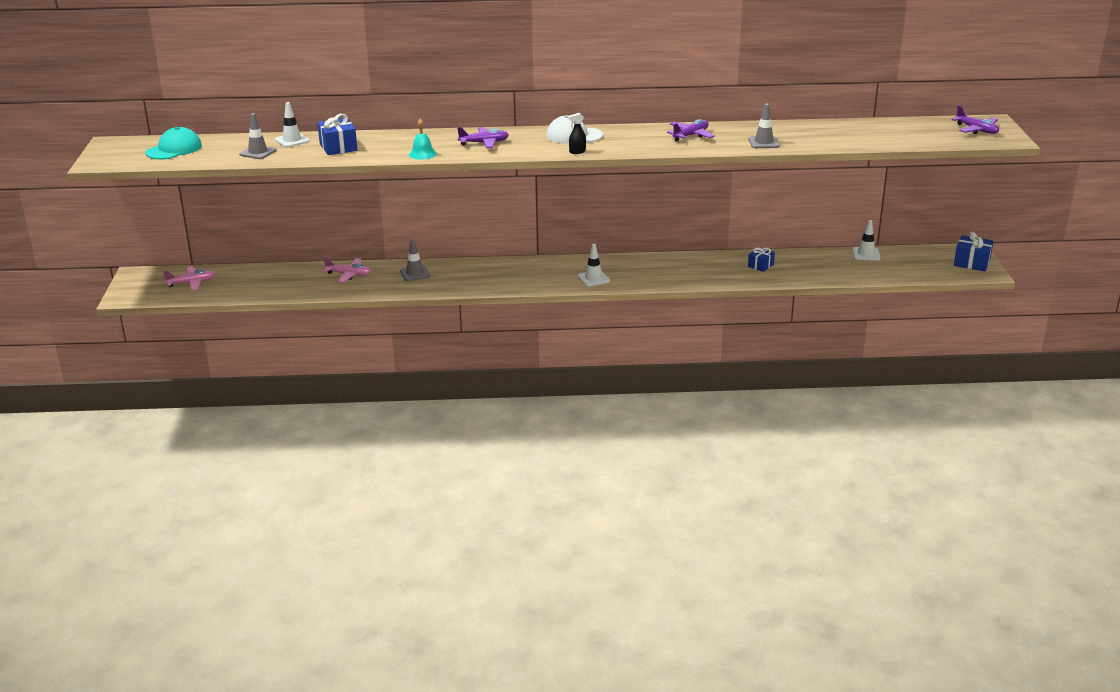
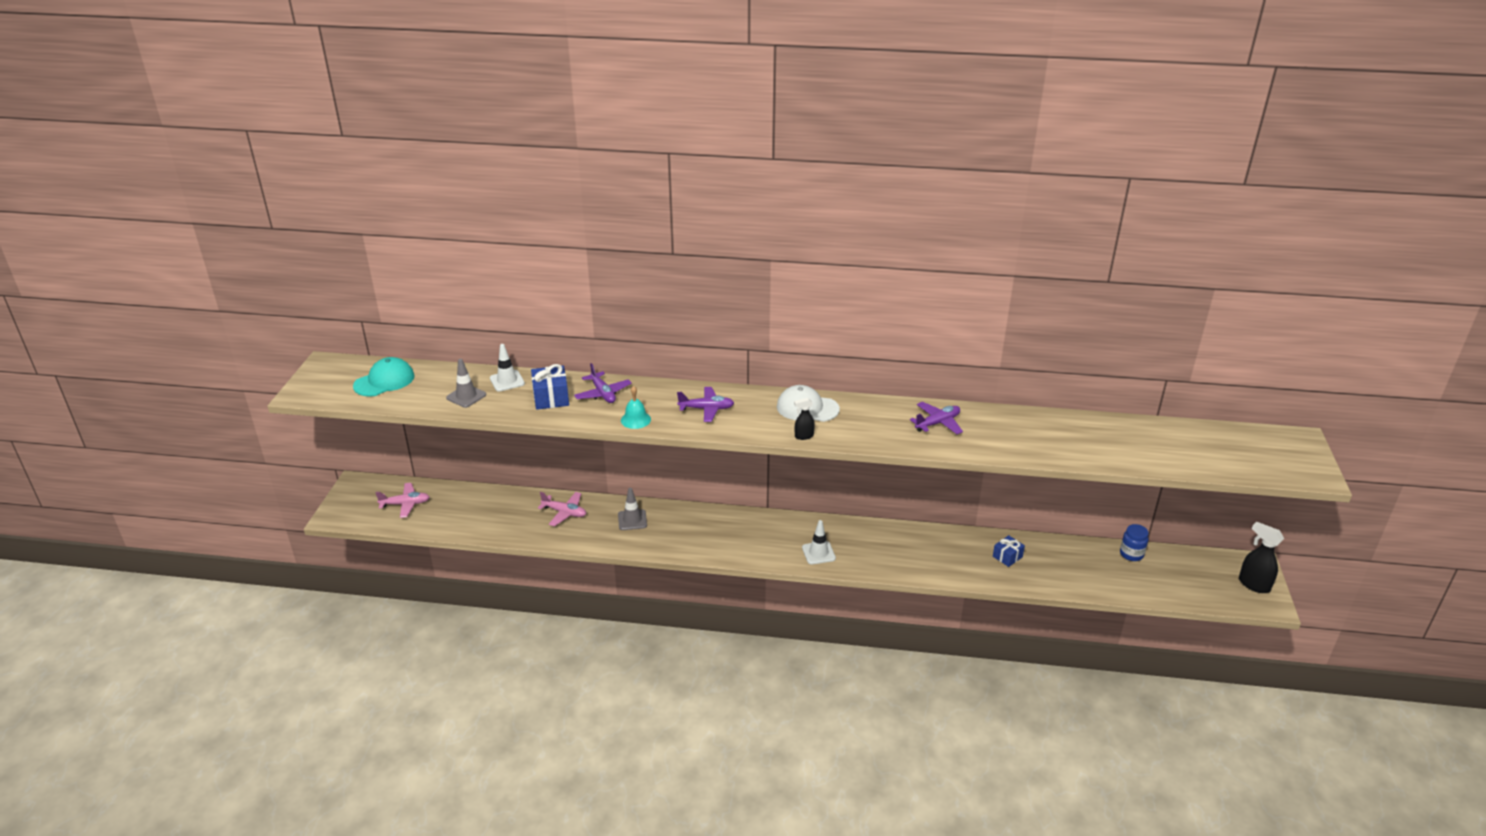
camera: 10 degrees right, 5 degrees up
grey traffic cone [748,104,780,148] -> none
white traffic cone [852,220,880,261] -> blue jar [1120,524,1149,561]
purple plane [952,105,999,134] -> purple plane moved to [574,363,632,403]
blue gift [954,232,993,272] -> black spray bottle [1239,521,1284,593]

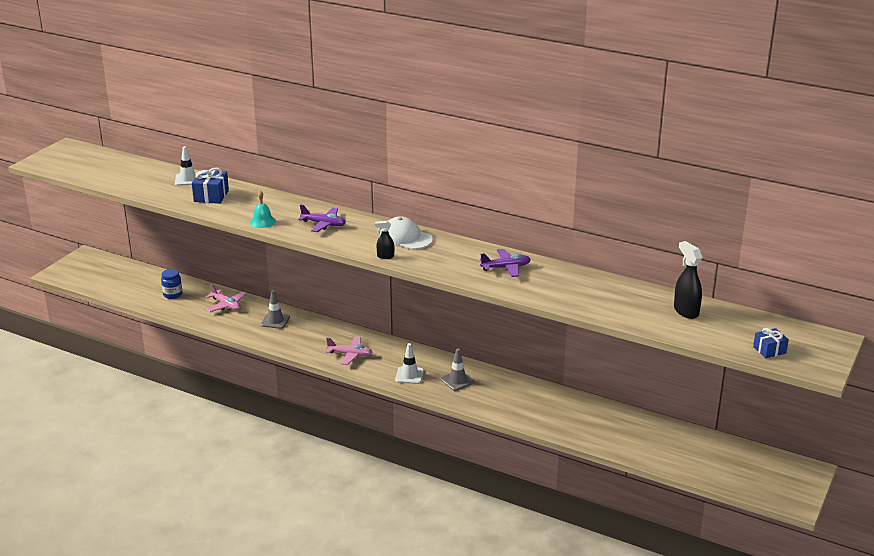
camera: 20 degrees right, 5 degrees down
turquoise cap [353,357,414,397] -> none
pink plane [375,483,430,518] -> pink plane moved to [326,337,372,365]
grey traffic cone [446,359,486,408] -> grey traffic cone moved to [441,348,474,391]
purple plane [574,363,632,403] -> none
blue gift [993,535,1025,567] -> blue gift moved to [753,328,789,358]
blue jar [1120,524,1149,561] -> blue jar moved to [161,269,182,299]
black spray bottle [1239,521,1284,593] -> black spray bottle moved to [674,241,703,319]

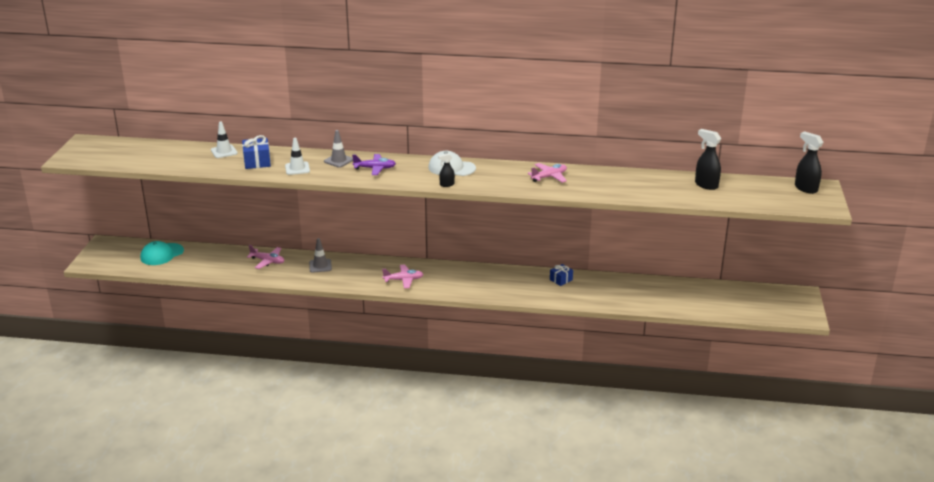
camera: 20 degrees left, 0 degrees up
blue jar [161,269,182,299] -> none
turquoise bell [250,191,276,228] -> none
white traffic cone [395,343,424,384] -> white traffic cone moved to [285,138,310,175]
grey traffic cone [441,348,474,391] -> grey traffic cone moved to [324,130,353,168]
purple plane [480,249,531,277] -> pink plane [528,163,567,183]
blue gift [753,328,789,358] -> blue gift moved to [550,264,573,286]
none -> turquoise cap [140,241,184,265]
none -> black spray bottle [795,131,824,194]

